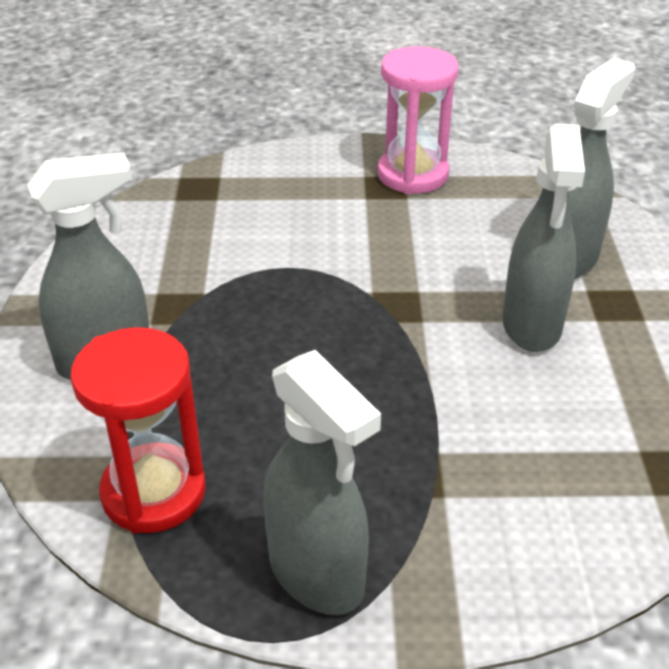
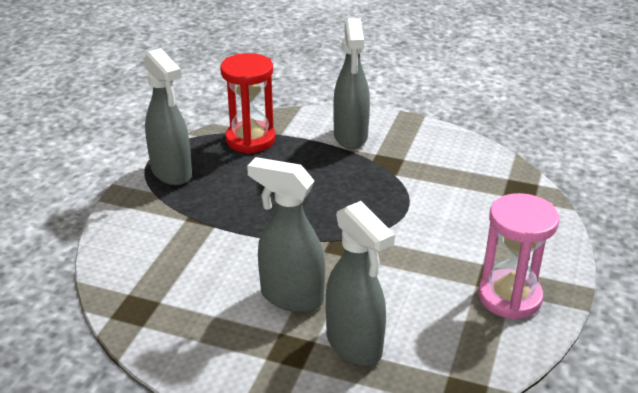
camera: 110 degrees right, 5 degrees down
grey spray bottle [263,350,381,615] -> grey spray bottle turned 105 degrees counterclockwise [144,48,192,185]

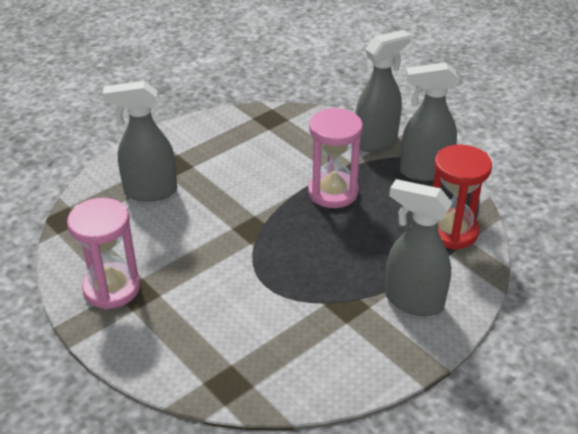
camera: 120 degrees right, 5 degrees up
grey spray bottle [247,157,325,312] -> grey spray bottle moved to [356,30,411,152]
none -> pink hourglass [308,108,363,208]

